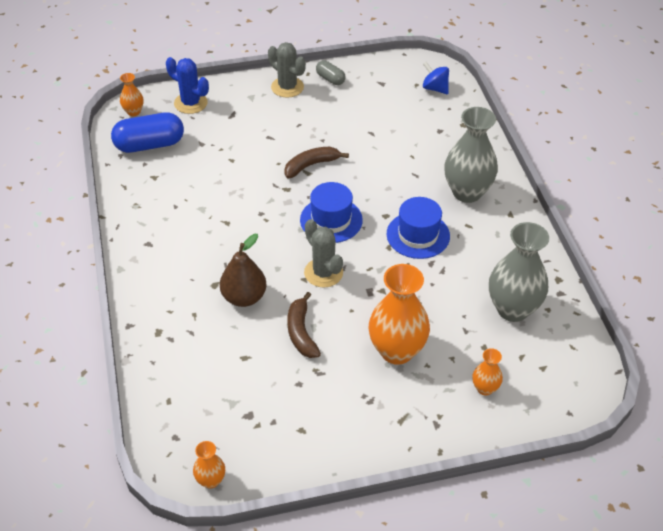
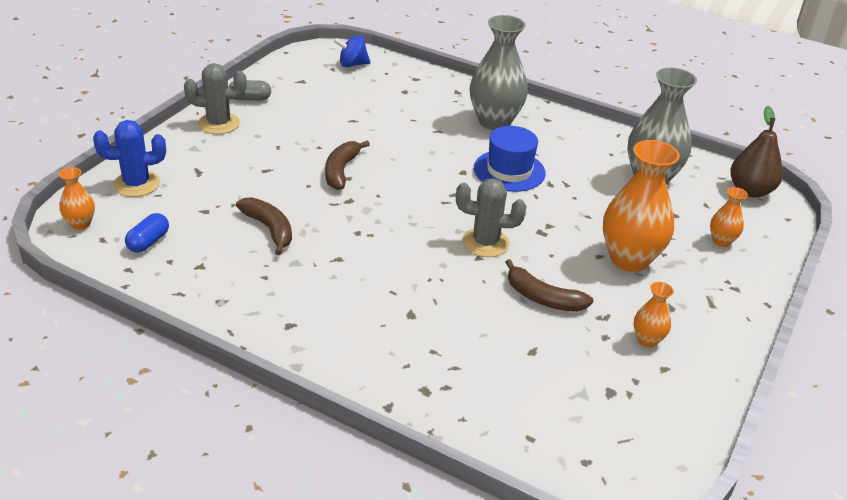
camera: 50 degrees left, 10 degrees down
blue capsule [111,112,184,153] -> blue capsule [125,213,169,253], size x0.52
orange vase [193,441,225,489] -> orange vase moved to [634,282,674,347]
brown pear [220,234,267,307] -> brown pear moved to [730,106,783,198]
blue hat [300,182,363,243] -> none
none -> brown banana [236,197,292,255]

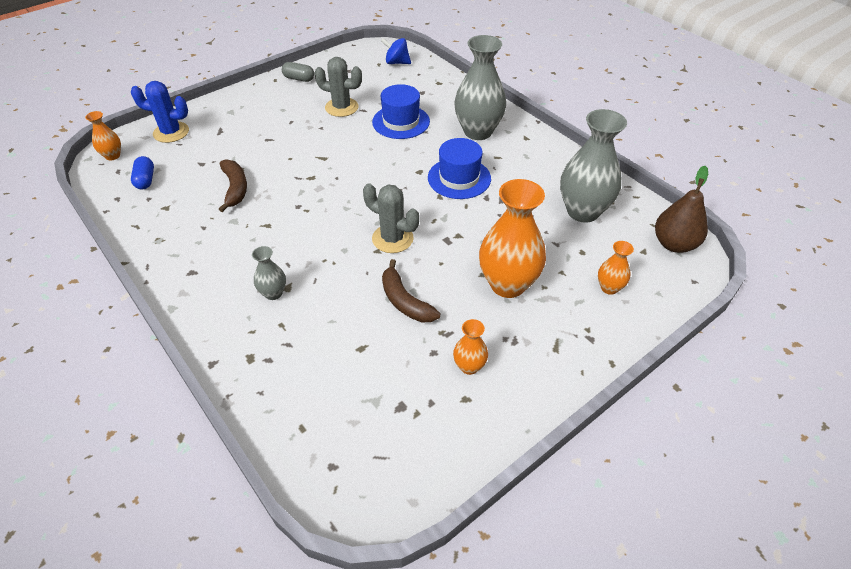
camera: 25 degrees right, 10 degrees up
blue capsule [125,213,169,253] -> blue capsule turned 60 degrees counterclockwise [131,156,154,189]
grey cactus [184,63,247,134] -> grey cactus moved to [314,57,362,117]
brown banana [325,140,370,190] -> none
none -> grey vase [252,246,286,300]
none -> blue hat [372,84,430,139]

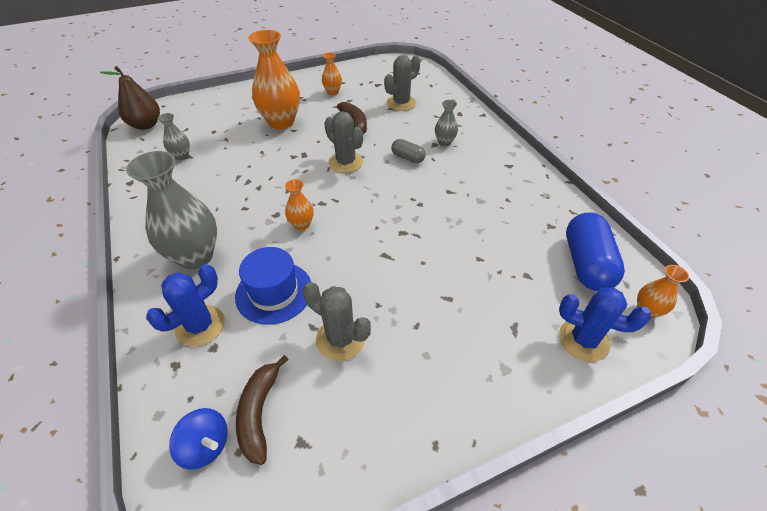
camera: 165 degrees left, 0 degrees up
blue capsule [131,156,154,189] -> blue capsule [566,212,625,291], size x1.91
brown banana [219,159,247,212] -> brown banana moved to [236,355,288,465]
grey capsule [282,62,314,82] -> grey capsule moved to [391,139,426,163]
blue hat [428,138,491,199] -> none
grey vase [560,109,627,223] -> grey vase [158,113,190,160], size x0.48
orange vase [598,241,634,295] -> orange vase moved to [285,179,314,230]
none -> blue cactus [146,264,225,347]
none -> grey cactus [384,55,420,111]

